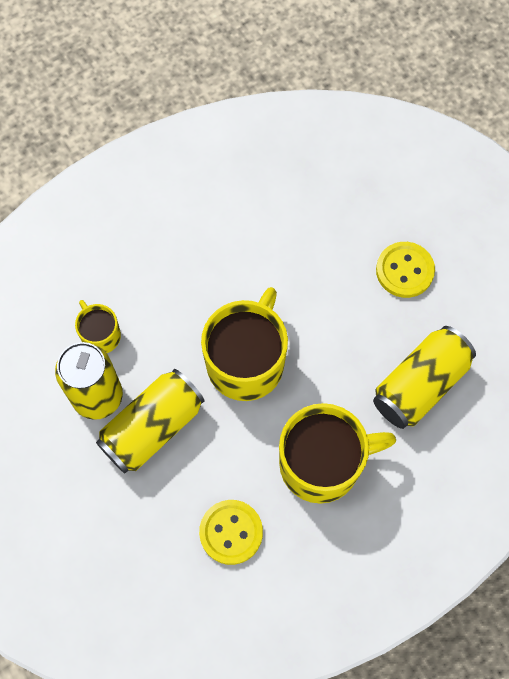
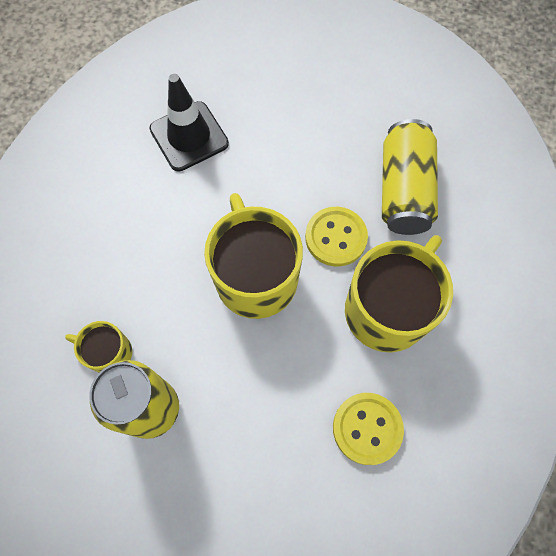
camera: 40 degrees left, 0 degrees up
yellow can [96,369,205,474] -> none
yellow button [376,242,435,298] -> yellow button moved to [305,207,368,266]
none -> black traffic cone [150,74,229,171]

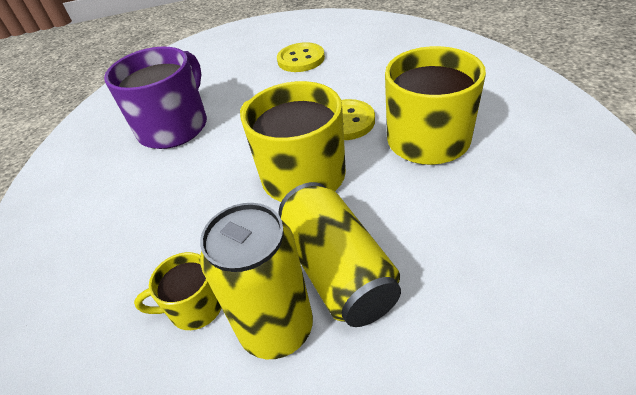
camera: 25 degrees left, 25 degrees down
black traffic cone [150,74,229,171] -> purple mug [104,47,207,149]
yellow button [333,393,404,465] -> yellow button moved to [277,42,325,72]
yellow can [382,119,438,235] -> yellow can moved to [279,182,401,327]

